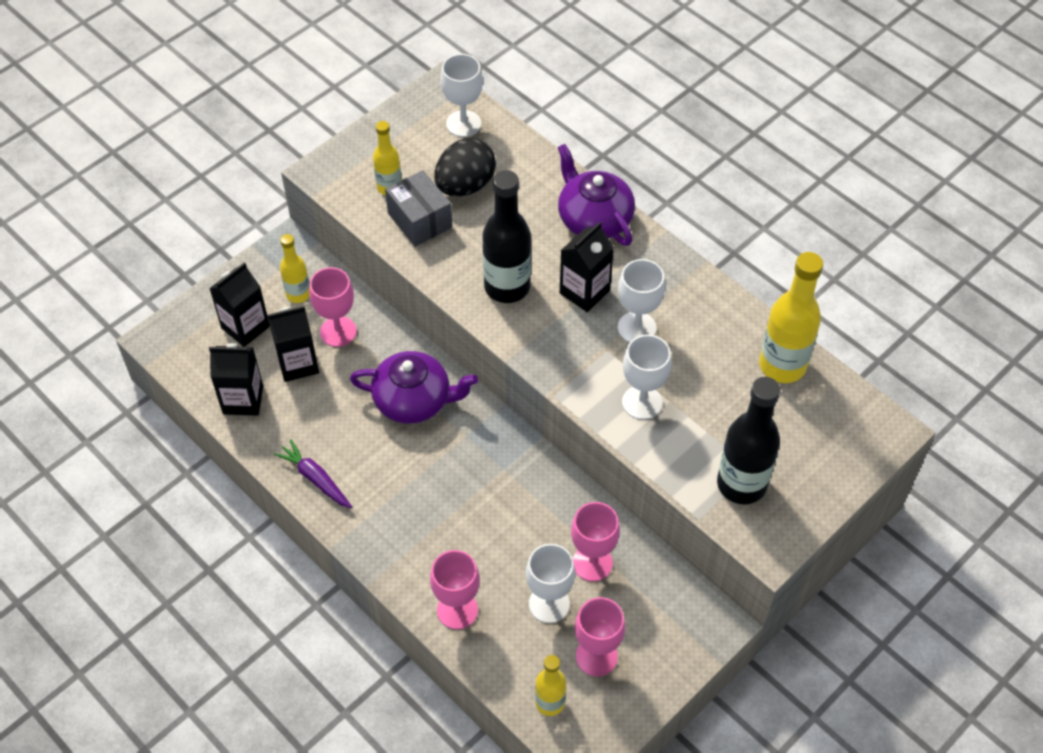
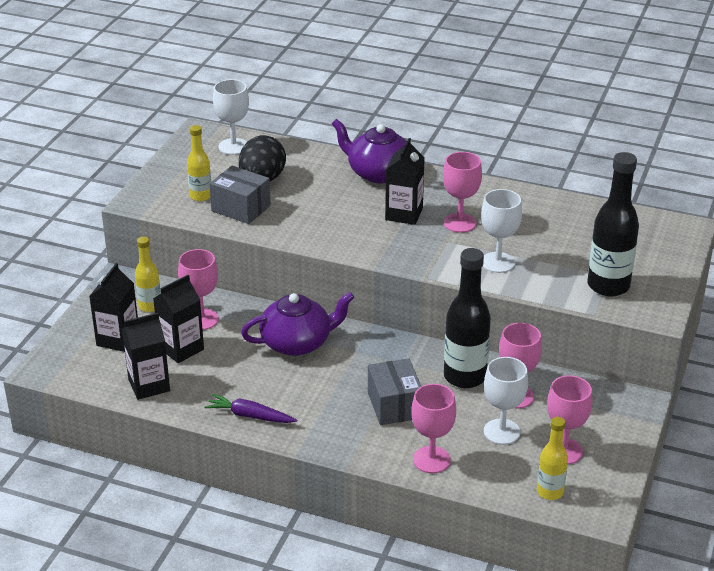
camera: 25 degrees left, 20 degrees down
black bottle [482,170,531,303] -> black bottle moved to [444,248,491,388]
white goblet [618,259,665,342] -> pink goblet [443,152,482,233]
yellow bottle [759,252,823,383] -> none
none -> grey box [368,358,421,425]

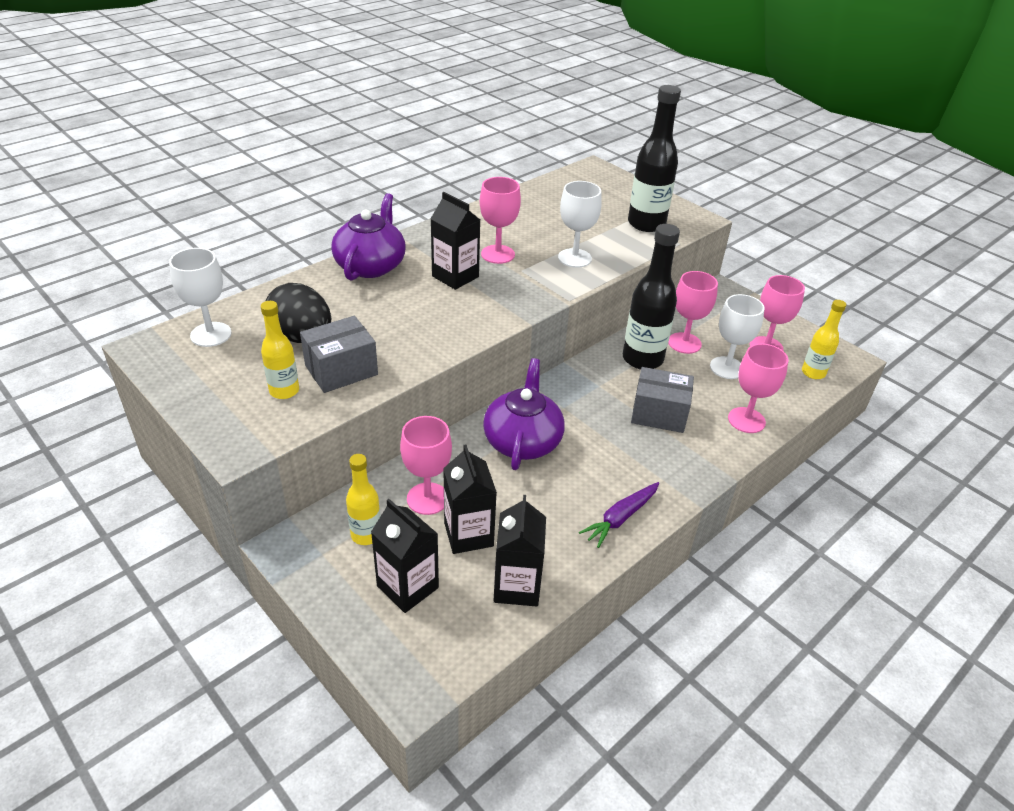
camera: 65 degrees left, 5 degrees up
purple teapot [332,119,407,183] -> purple teapot turned 135 degrees clockwise [331,193,406,281]

